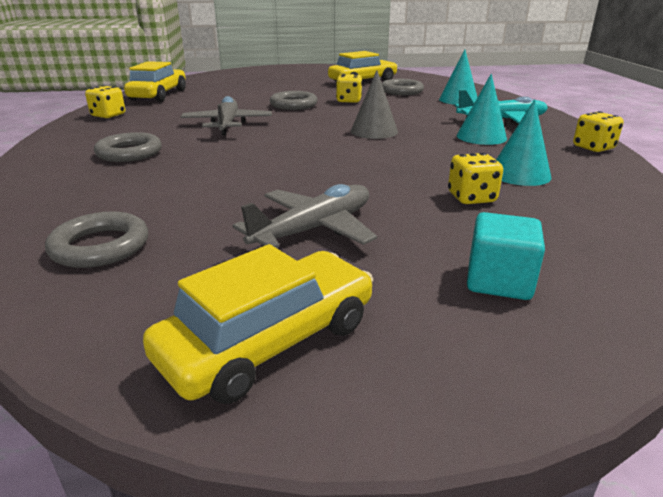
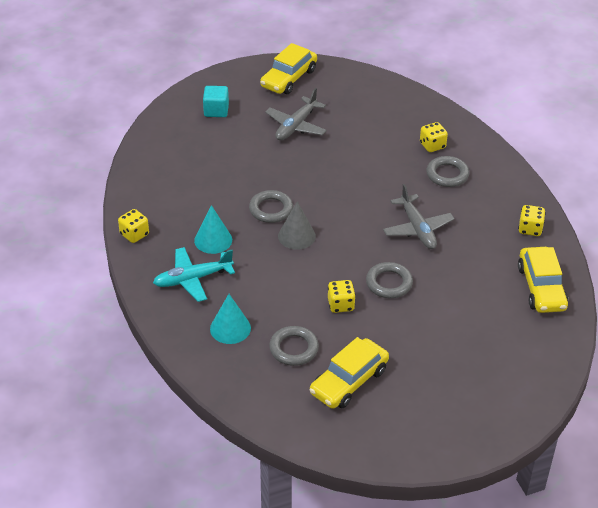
camera: 165 degrees right, 15 degrees up
grey ring [45,211,148,268] -> grey ring moved to [249,190,293,223]
yellow dice [448,153,503,204] -> yellow dice moved to [420,122,448,152]
turquoise cone [496,99,552,186] -> none

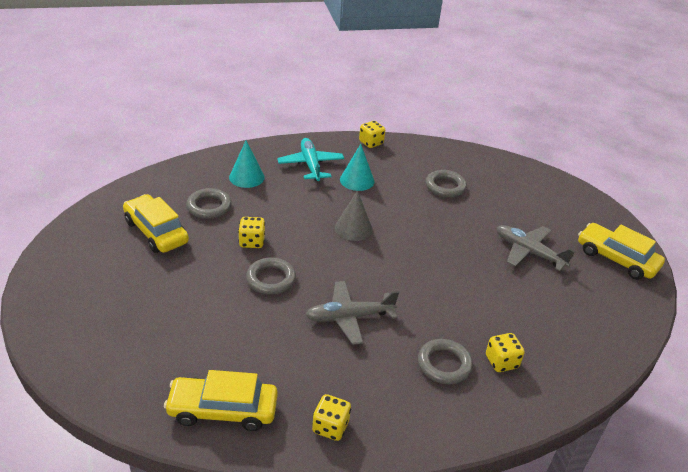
camera: 95 degrees right, 5 degrees down
turquoise cube [203,86,229,117] -> none
grey ring [249,190,293,223] -> grey ring moved to [426,170,467,198]

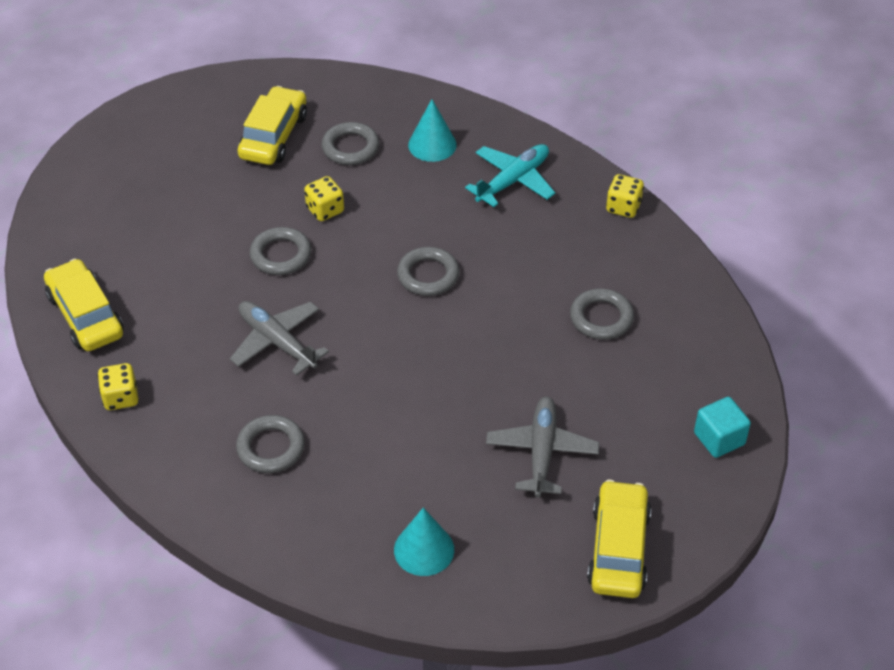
camera: 60 degrees right, 10 degrees up
grey cone [335,190,373,241] -> grey ring [397,247,460,296]
turquoise cone [340,144,374,191] -> turquoise cone moved to [394,508,454,576]
yellow dice [486,333,525,372] -> none
none -> turquoise cube [694,397,751,458]

